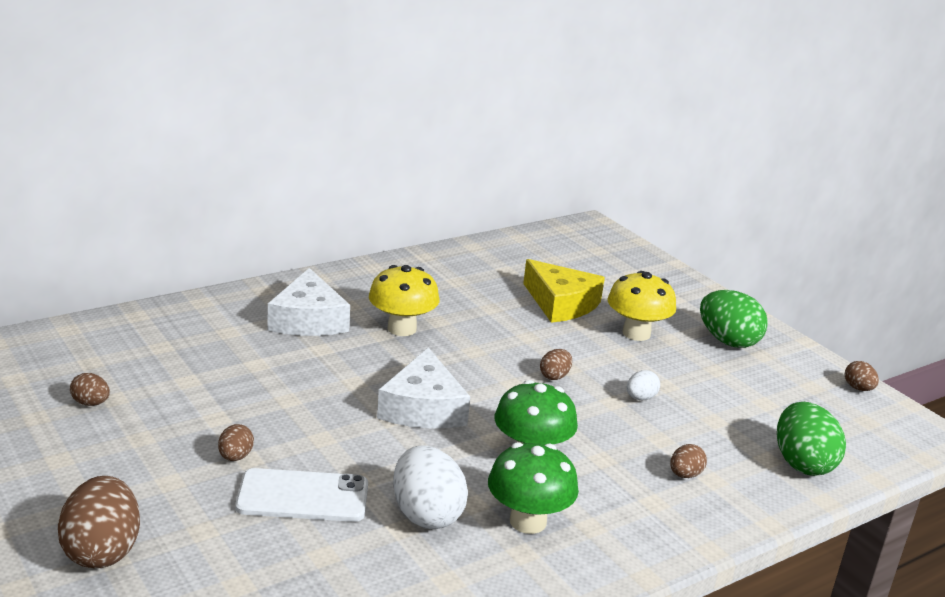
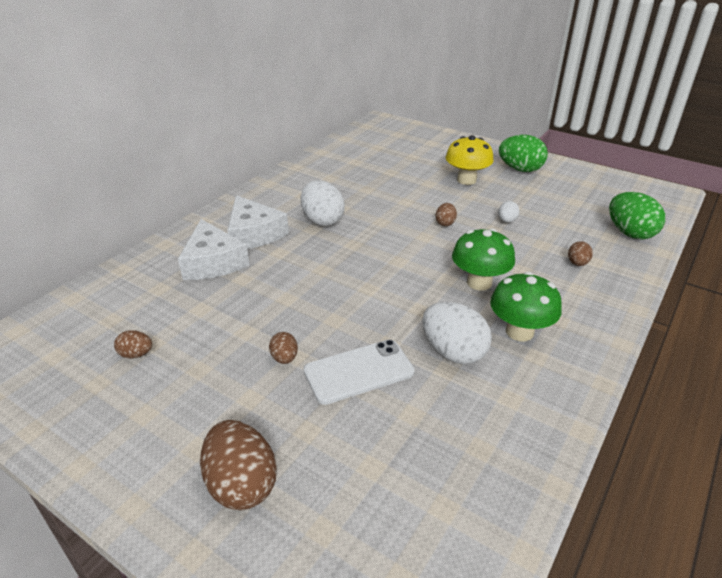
camera: 20 degrees left, 10 degrees up
yellow mushroom [369,265,439,336] -> white egg [301,180,345,226]
white cheese [377,348,470,429] -> white cheese moved to [178,219,250,280]
yellow cheese [523,259,605,323] -> none
brown egg [845,361,879,391] -> none

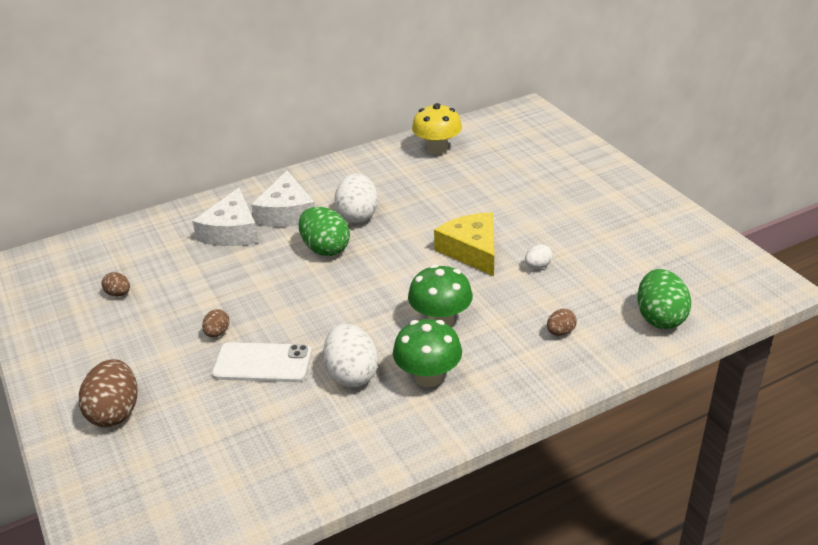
camera: 30 degrees right, 0 degrees up
brown egg [436,203,457,226] -> yellow cheese [434,212,494,276]
yellow mushroom [446,135,494,185] -> yellow mushroom moved to [412,103,462,155]
green egg [499,135,548,172] -> green egg moved to [298,207,350,256]

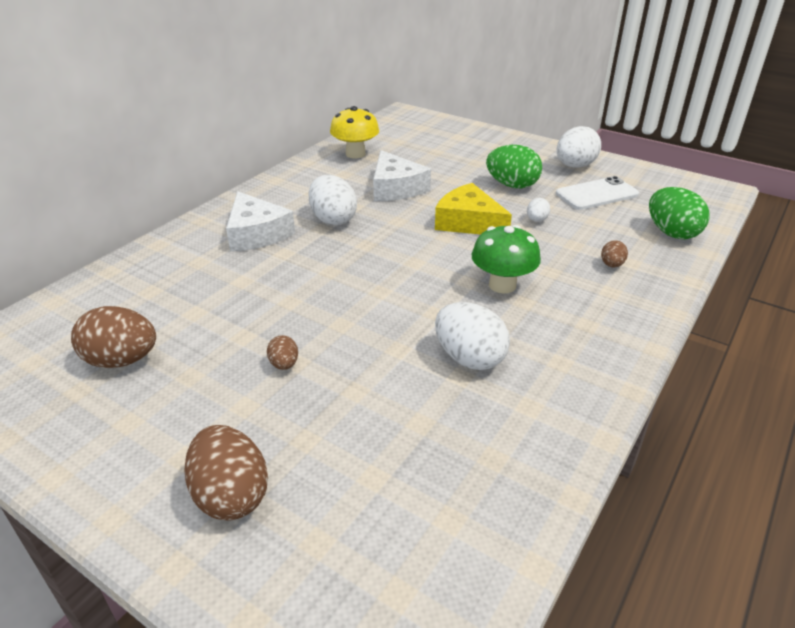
camera: 30 degrees left, 0 degrees up
brown egg [102,272,130,297] -> brown egg [71,306,156,368], size x1.99
white cheese [192,188,259,246] -> white cheese moved to [373,150,431,201]
white phone [212,342,312,382] -> white phone moved to [556,176,639,210]
green egg [298,207,350,256] -> green egg moved to [486,145,542,188]
green mushroom [393,319,462,387] -> none
none -> white egg [557,126,601,168]

